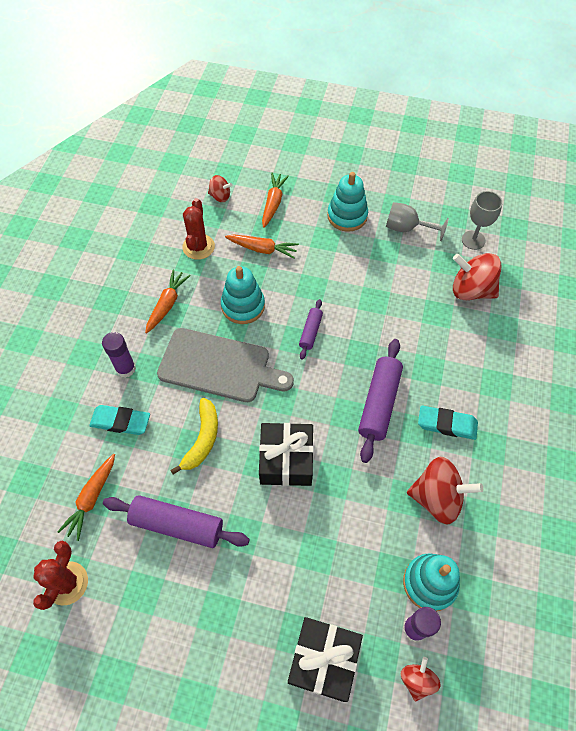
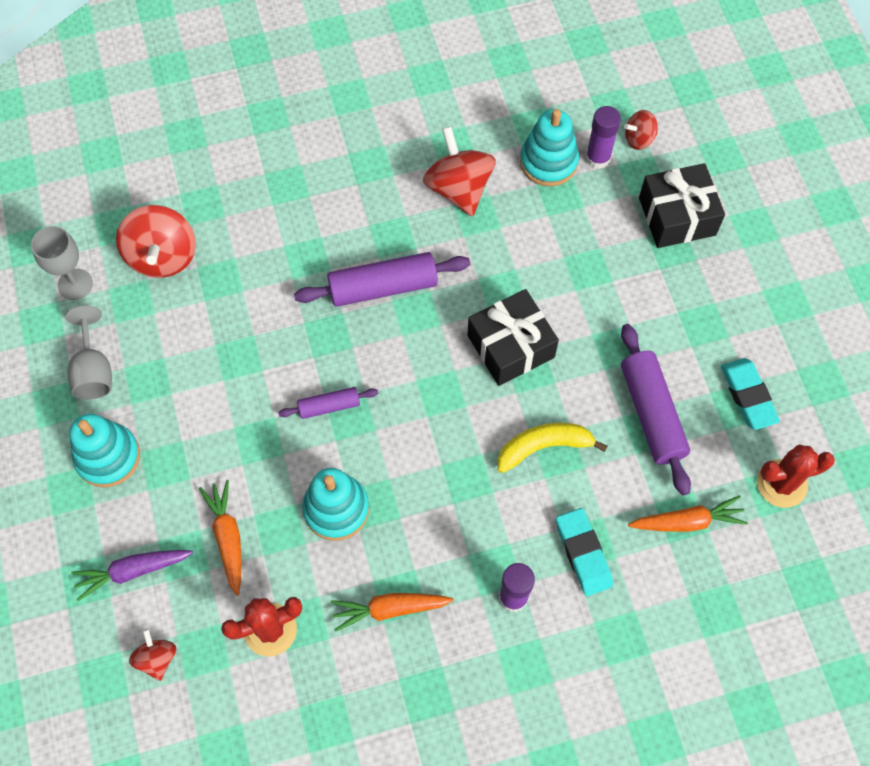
camera: 120 degrees left, 5 degrees up
grey cutting board [157,328,294,402] -> none
orange carrot [262,173,289,228] -> purple carrot [71,550,193,601]
turquoise eraser [418,406,478,440] -> turquoise eraser moved to [721,358,780,430]

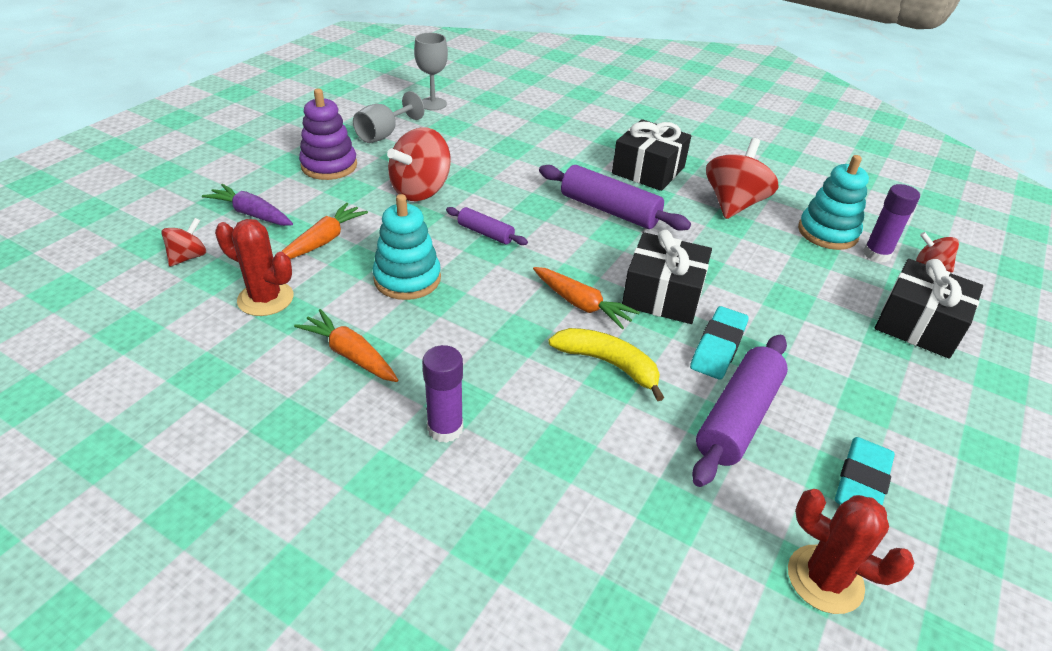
camera: 45 degrees right, 25 degrees down
turquoise stacking toy [69,414,140,487] -> purple stacking toy [299,89,357,180]
red spinning top [116,205,196,278] -> red spinning top moved to [387,127,451,201]
turquoise eraser [556,508,613,596] -> turquoise eraser moved to [690,306,749,380]
orange carrot [628,495,748,532] -> orange carrot moved to [533,267,640,329]
none -> black gift [612,119,691,191]

